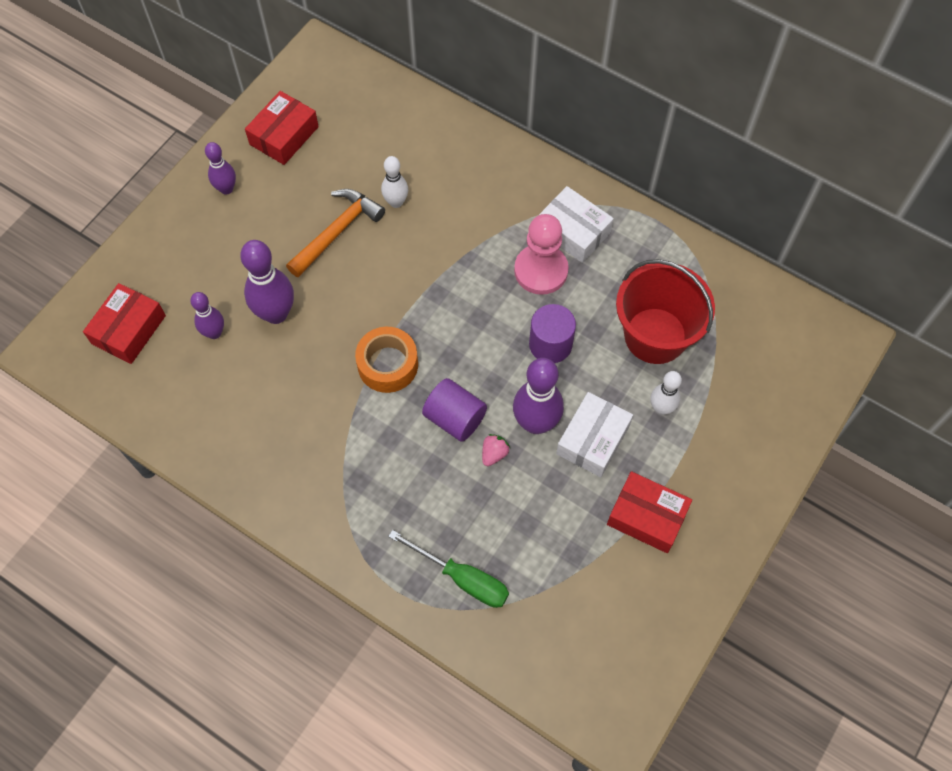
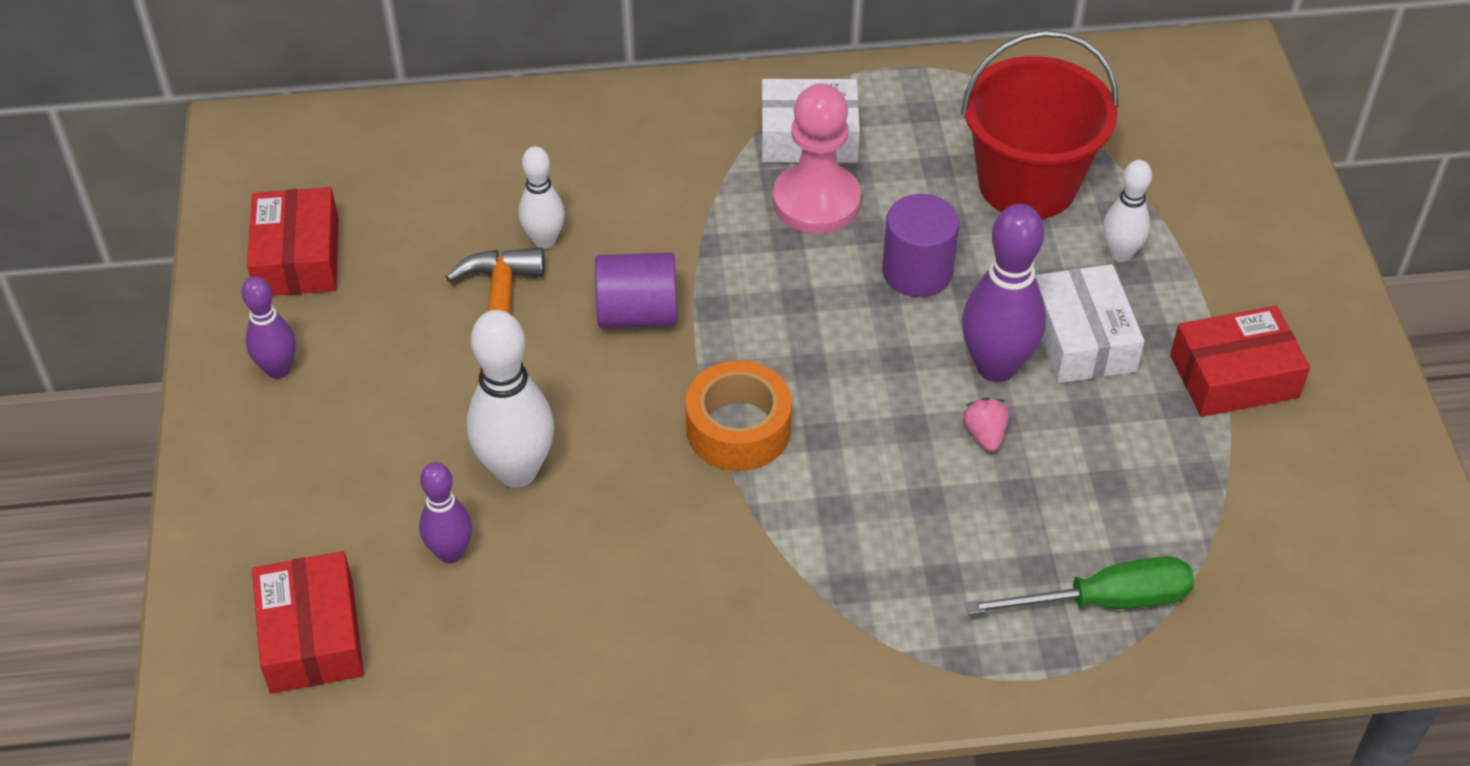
camera: 40 degrees left, 15 degrees down
purple bowling pin [240,240,294,324] -> white bowling pin [467,310,554,488]
purple cylinder [422,378,487,442] -> purple cylinder moved to [595,252,677,328]

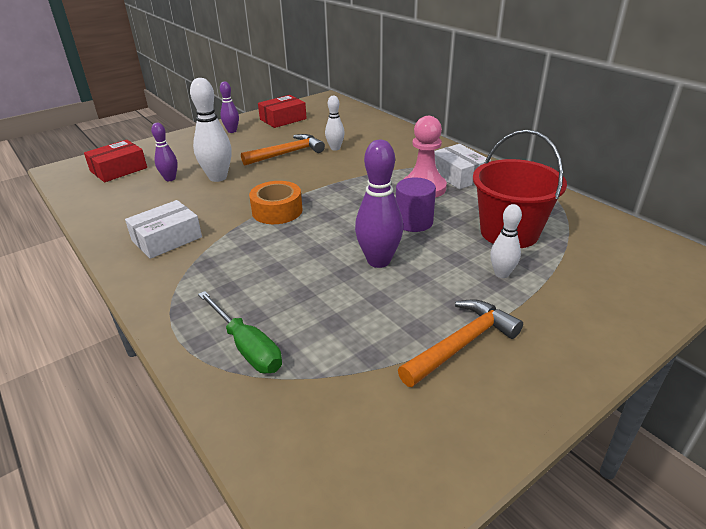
camera: 60 degrees right, 15 degrees down
purple cylinder [595,252,677,328] -> none
pink strawberry [963,397,1009,452] -> none
white box [1035,264,1145,383] -> white box moved to [125,200,202,259]
red box [1170,306,1310,417] -> orange hammer [398,299,523,387]

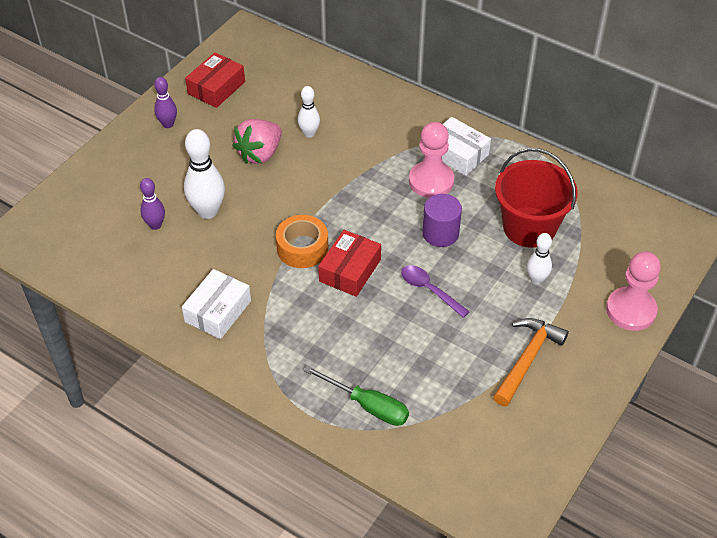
camera: 20 degrees left, 15 degrees up
red box [84,140,147,182] -> red box moved to [318,230,381,297]
orange hammer [241,134,325,165] -> pink strawberry [232,119,282,164]
purple bowling pin [355,140,403,268] -> purple spoon [401,265,470,318]
none -> pink pawn [606,252,661,331]

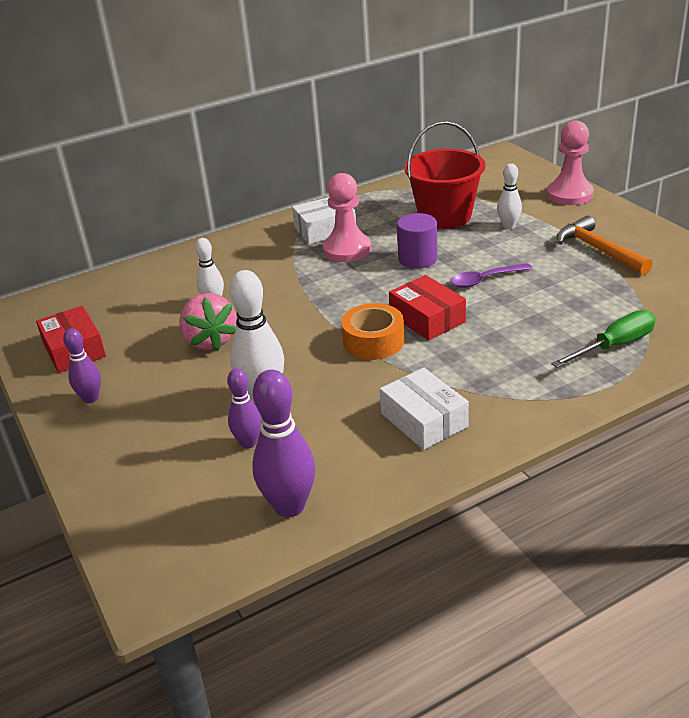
camera: 60 degrees left, 15 degrees down
none -> purple bowling pin [252,370,315,517]

